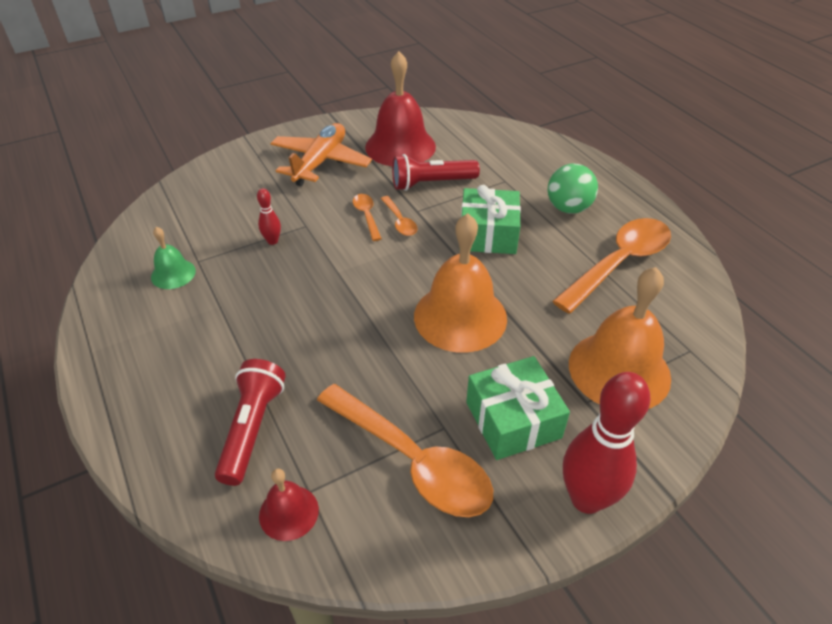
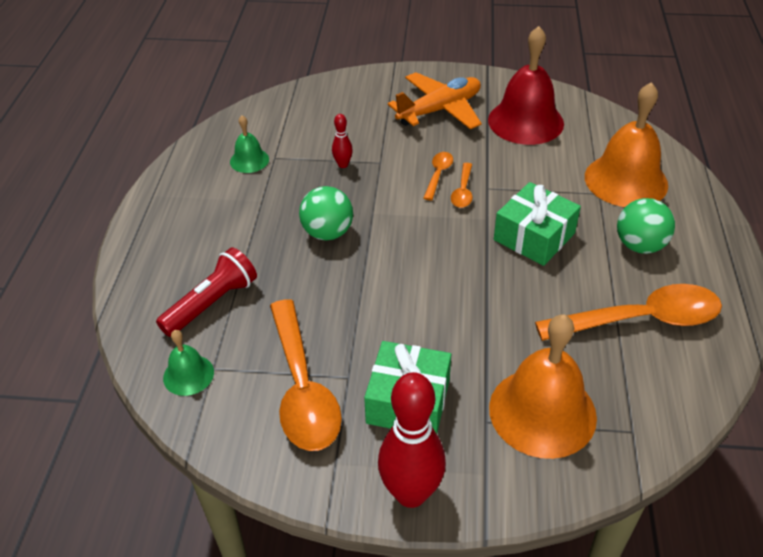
camera: 35 degrees right, 0 degrees up
red bell [259,469,319,541] -> green bell [163,330,214,396]
red flashlight [392,154,480,191] -> none
orange bell [414,213,507,353] -> orange bell moved to [585,82,668,207]
none -> green ball [299,186,353,240]

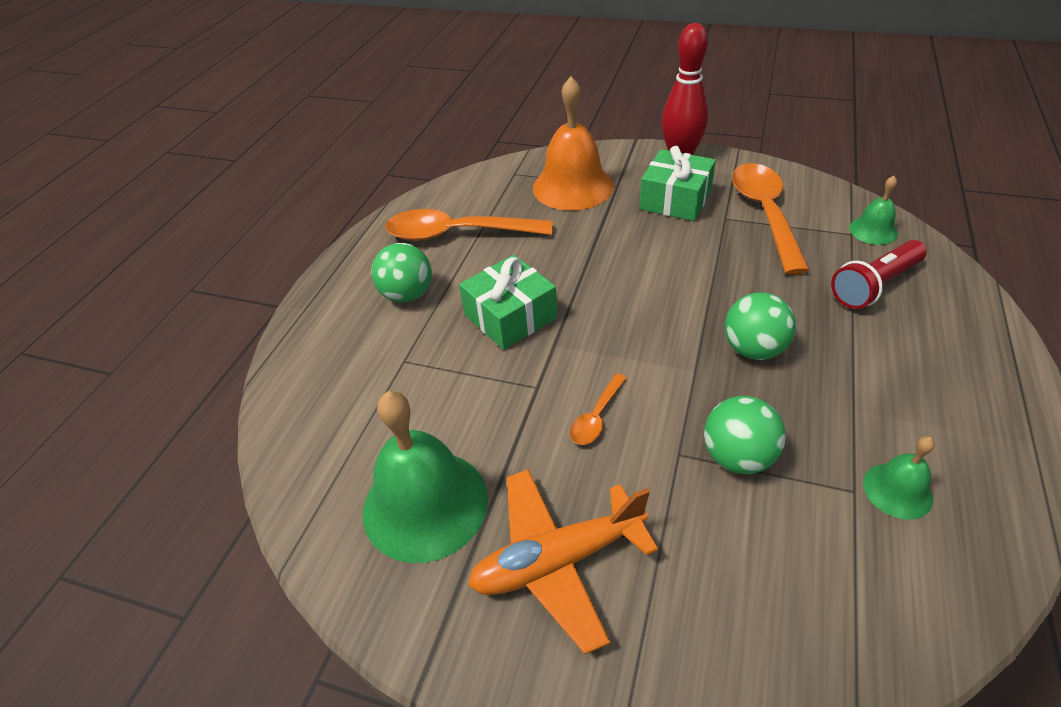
camera: 165 degrees left, 0 degrees up
red bowling pin [332,114,353,168] -> green ball [704,396,786,474]
orange spoon [451,163,472,208] -> none
red bell [488,26,564,145] -> green bell [363,391,488,563]
orange bell [585,82,668,207] -> none

